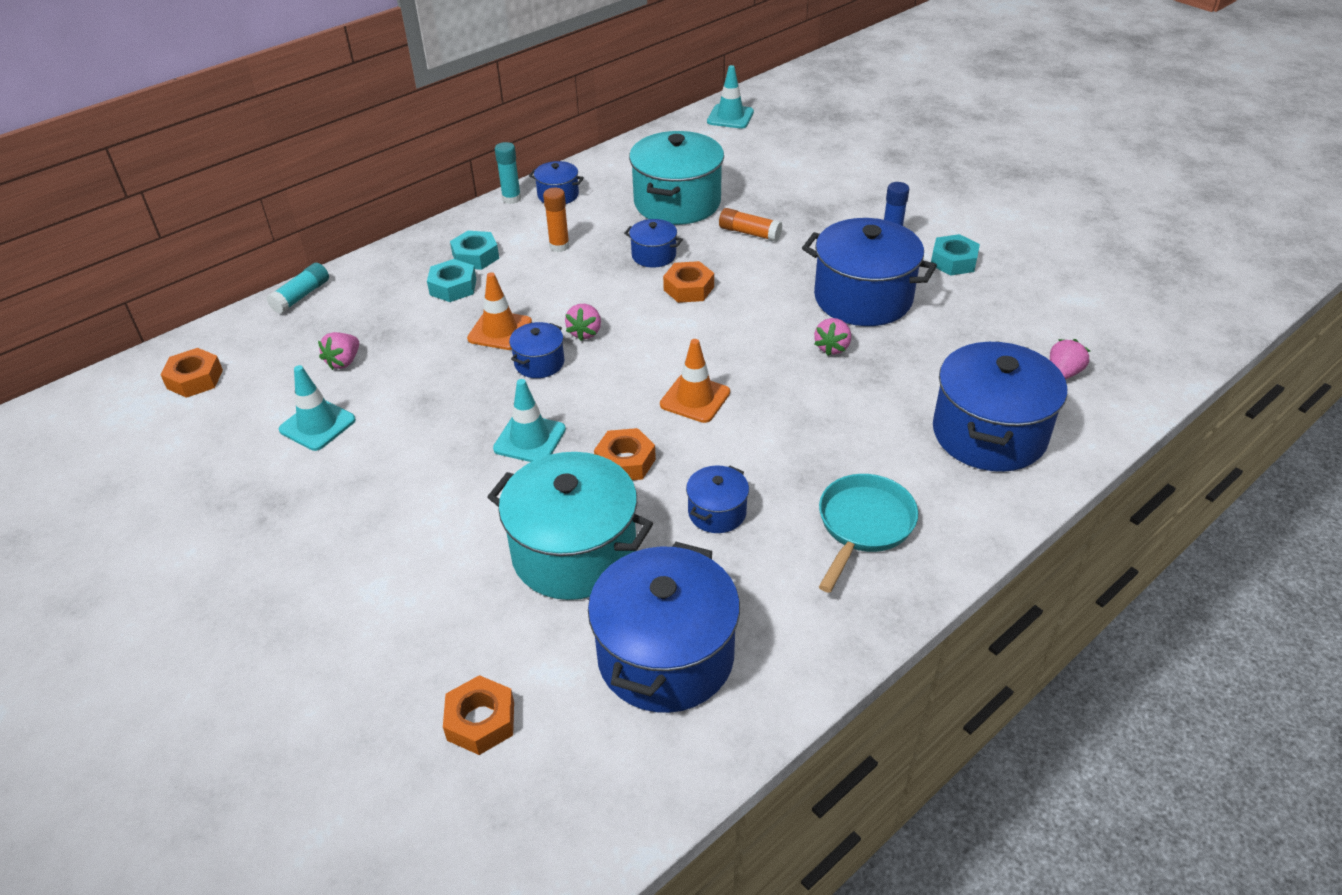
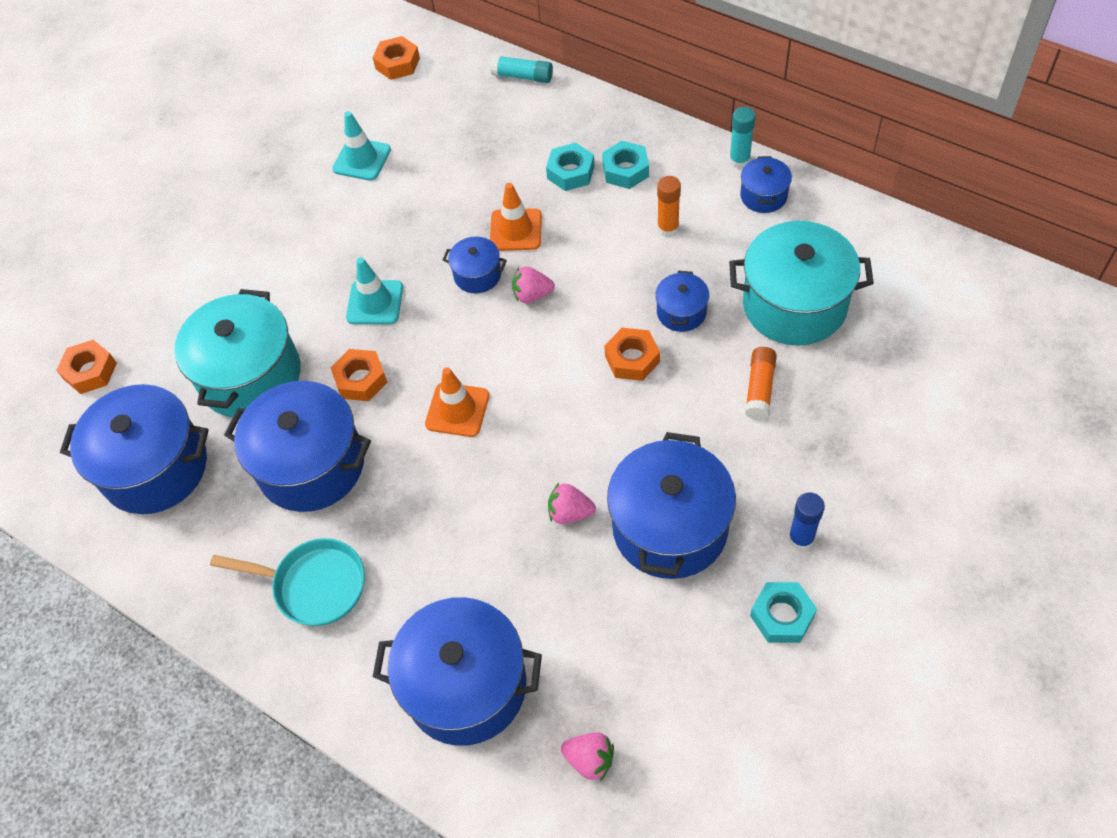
camera: 80 degrees right, 15 degrees up
pink strawberry [318,332,359,370] -> none
blue pot [686,465,749,533] -> blue pot [224,381,371,512], size x2.07
turquoise traffic cone [707,65,754,129] -> none

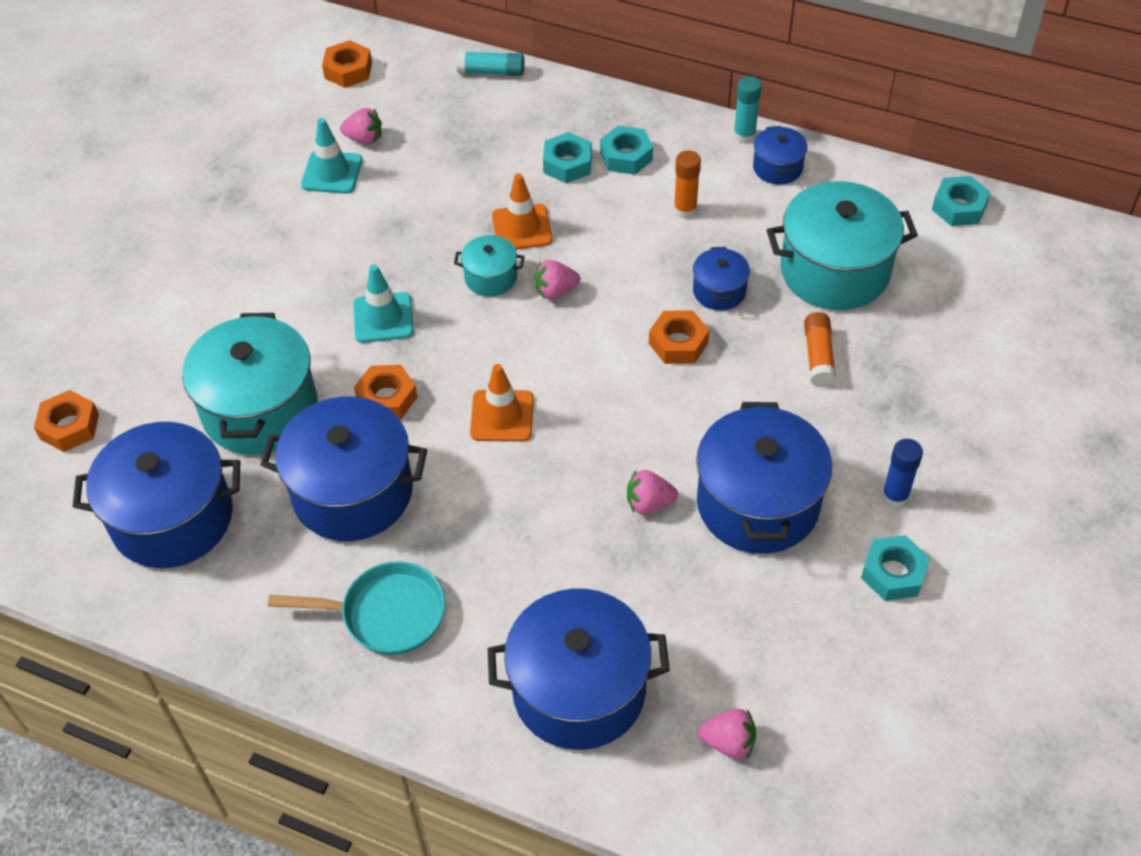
camera: 15 degrees left, 5 degrees down
blue pot [443,237,507,294] -> turquoise pot [454,235,525,297]
none -> pink strawberry [340,108,382,145]
none -> turquoise nut [932,176,990,226]

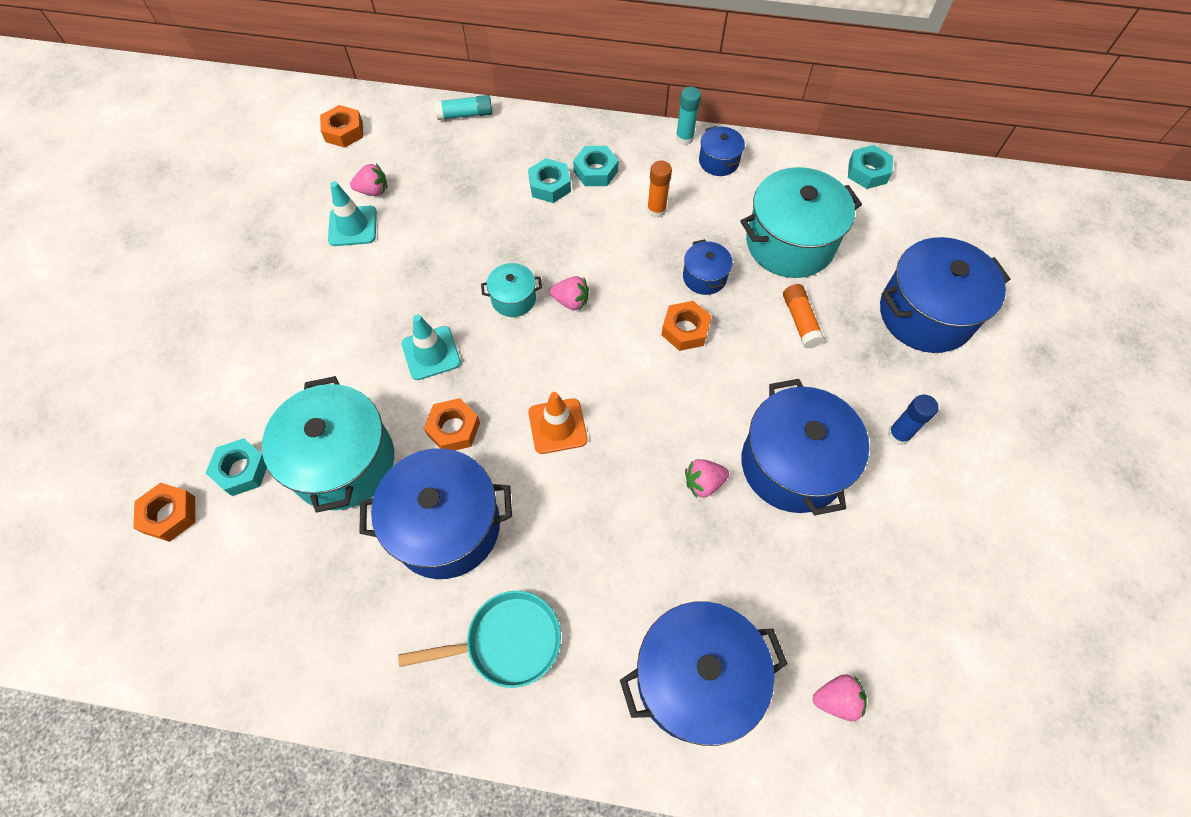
camera: 15 degrees left, 10 degrees up
blue pot [72,422,240,568] -> blue pot moved to [880,237,1010,353]
orange traffic cone [492,173,552,250] -> none
pink strawberry [535,260,580,299] -> pink strawberry turned 135 degrees counterclockwise [550,276,589,310]
turquoise nut [861,535,930,601] -> turquoise nut moved to [206,438,267,496]

